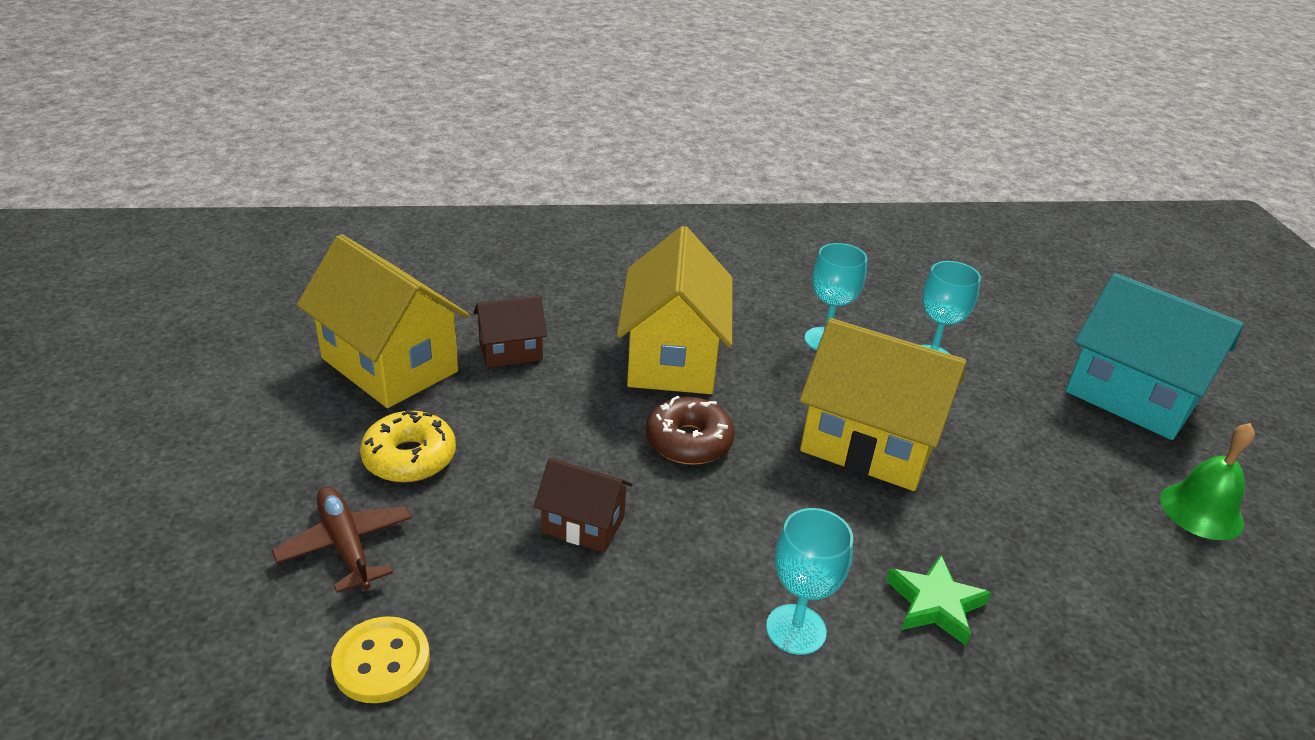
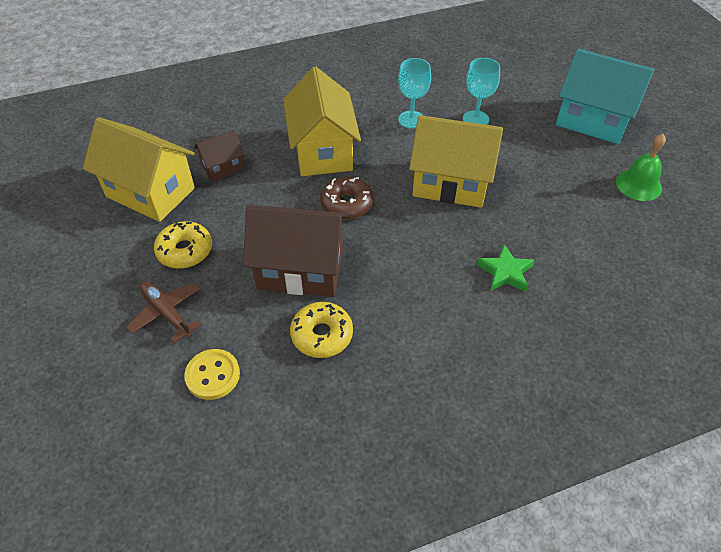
camera: 10 degrees left, 15 degrees up
brown house [534,458,633,552] -> brown house [243,205,348,297], size x1.92
turquoise goblet [766,508,853,655] -> none
none -> yellow donut [290,302,353,358]

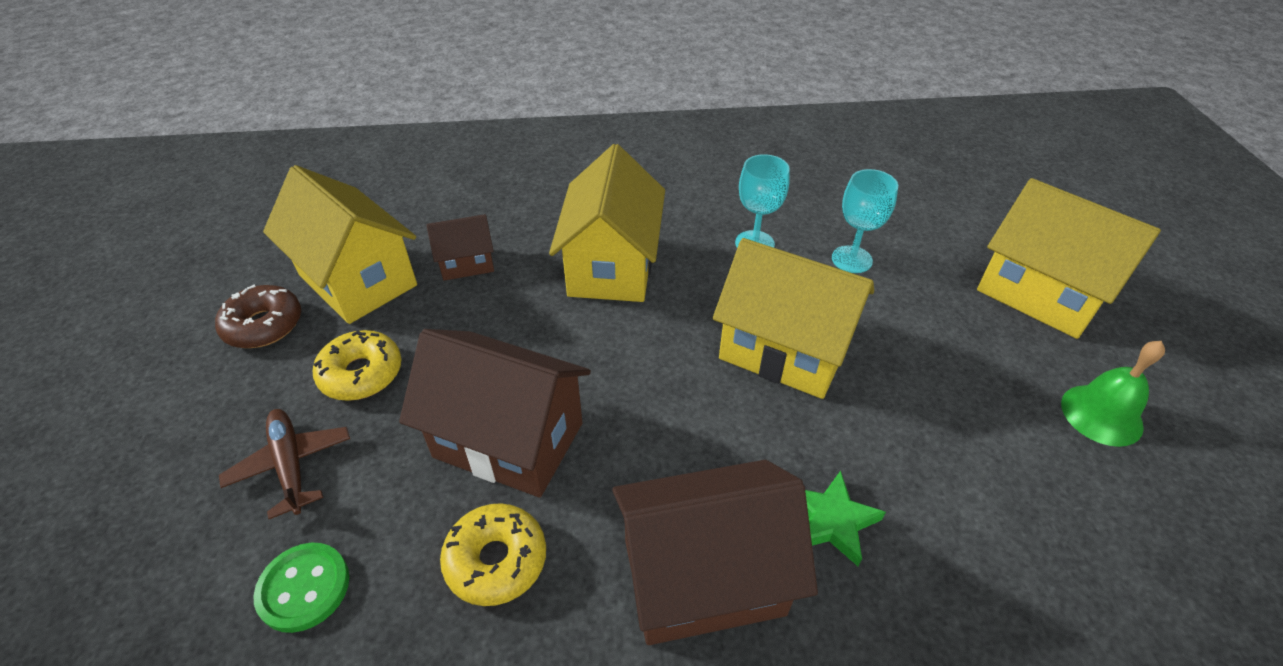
camera: 15 degrees right, 5 degrees down
yellow button [184,349,240,400] -> green button [254,543,349,633]
brown donut [320,177,374,220] -> brown donut moved to [215,285,301,348]
turquoise house [556,49,654,144] -> yellow house [977,178,1161,339]
none -> brown house [612,460,818,645]

